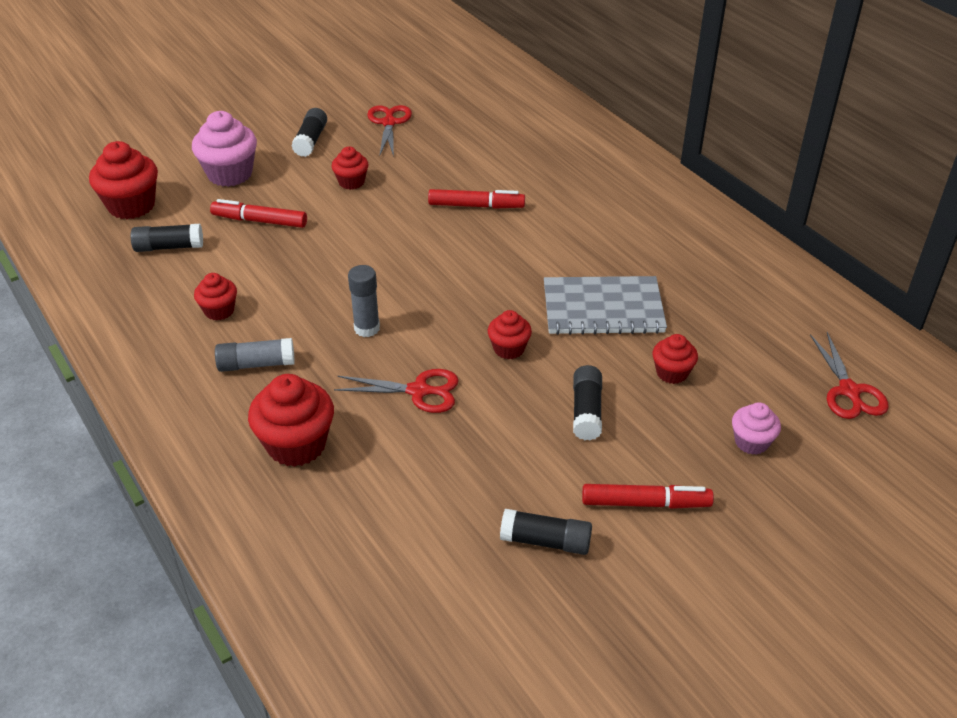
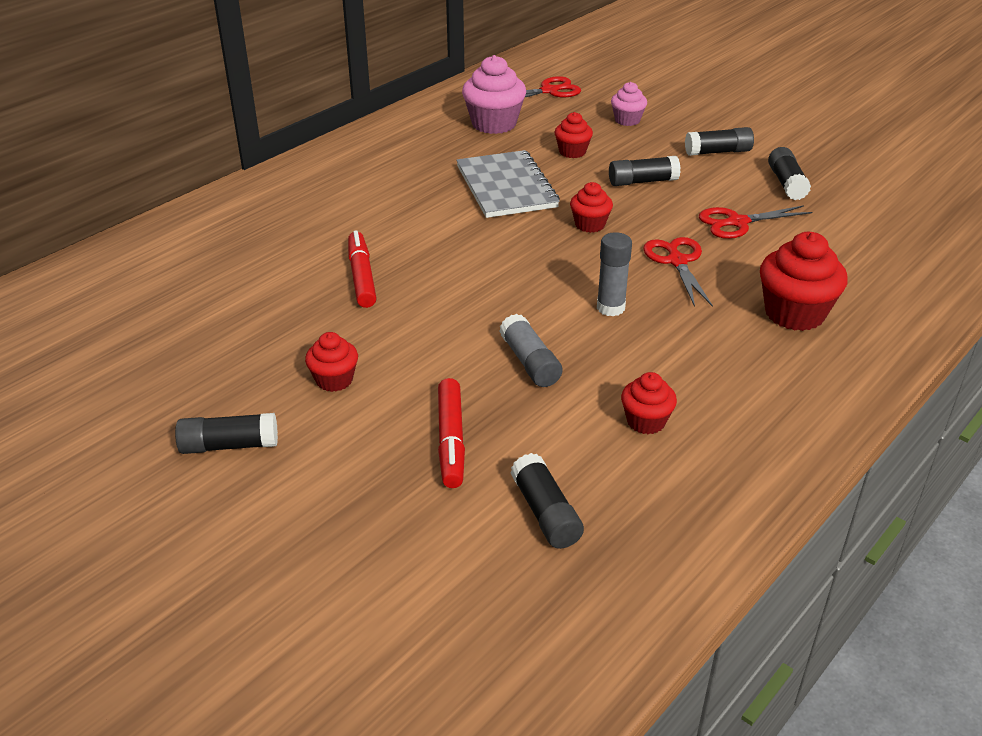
camera: 105 degrees left, 5 degrees down
red cupcake [89,141,158,219] -> none
pink cupcake [192,111,257,187] -> pink cupcake moved to [462,55,526,134]
grey glue stick [215,338,295,372] -> grey glue stick moved to [499,314,563,387]
red scissors [367,105,412,157] -> red scissors moved to [699,205,812,239]
red marker [582,484,714,509] -> black glue stick [685,127,754,156]

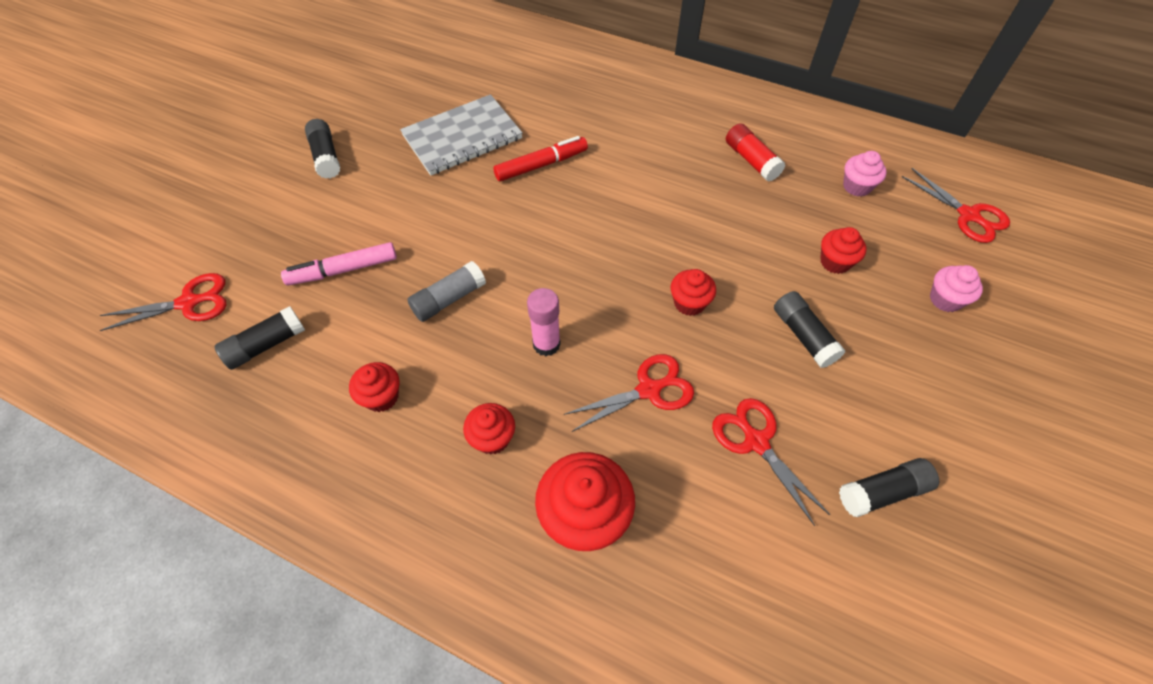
camera: 75 degrees right, 20 degrees up
red cupcake [305,332,358,392] -> red cupcake moved to [463,403,515,455]
red marker [438,378,465,488] -> pink marker [281,242,397,285]
grey notebook [456,150,560,218] -> grey notebook moved to [400,94,523,176]
pink cupcake [462,55,526,134] -> pink cupcake [843,151,887,197], size x0.57
grey glue stick [597,232,632,316] -> pink glue stick [527,288,561,356]
black glue stick [685,127,754,156] -> none
none -> red scissors [100,273,227,331]
none -> red glue stick [726,123,785,182]

